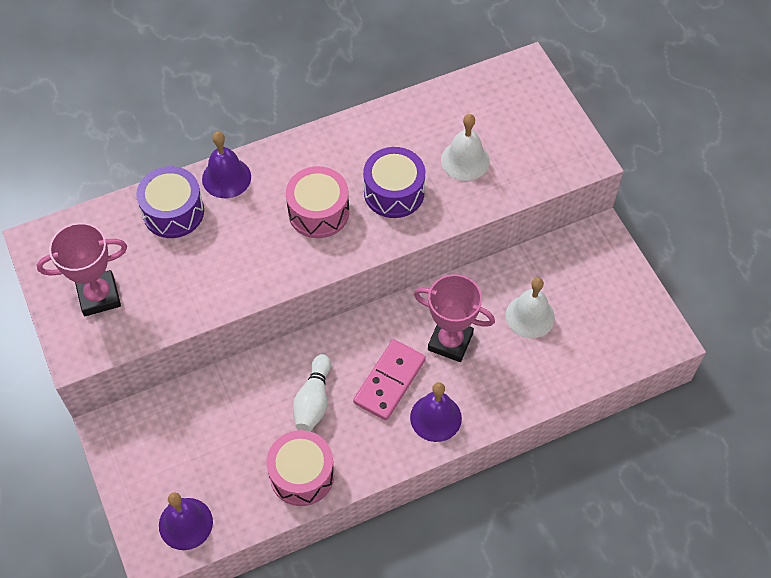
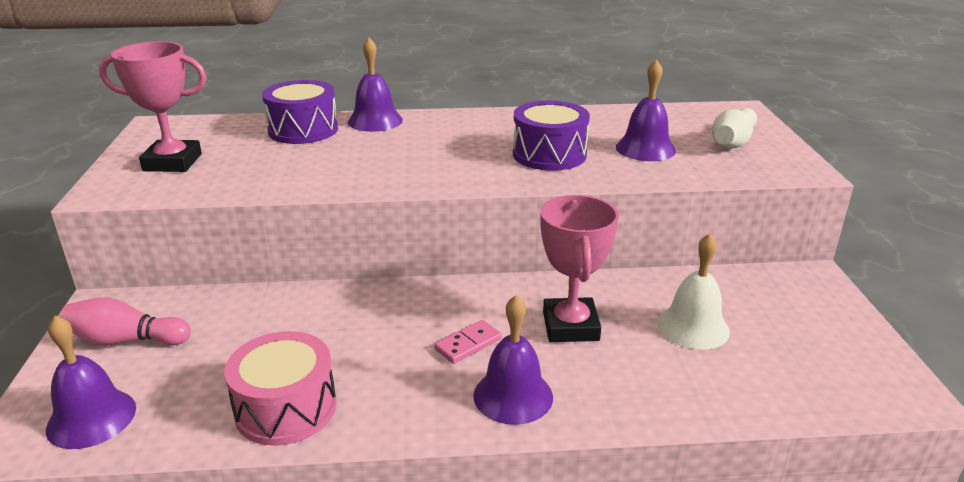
camera: 20 degrees right, 30 degrees down
pink drum [286,166,349,238] -> none
white bowling pin [293,354,331,432] -> white bowling pin moved to [712,108,757,148]
pink domino [353,339,426,421] -> pink domino [435,320,502,364], size x0.55
pink trophy [414,274,495,362] -> pink trophy turned 45 degrees clockwise [540,195,619,342]
white bell [441,114,490,181] -> purple bell [616,59,676,161]
none -> pink bowling pin [60,297,191,345]

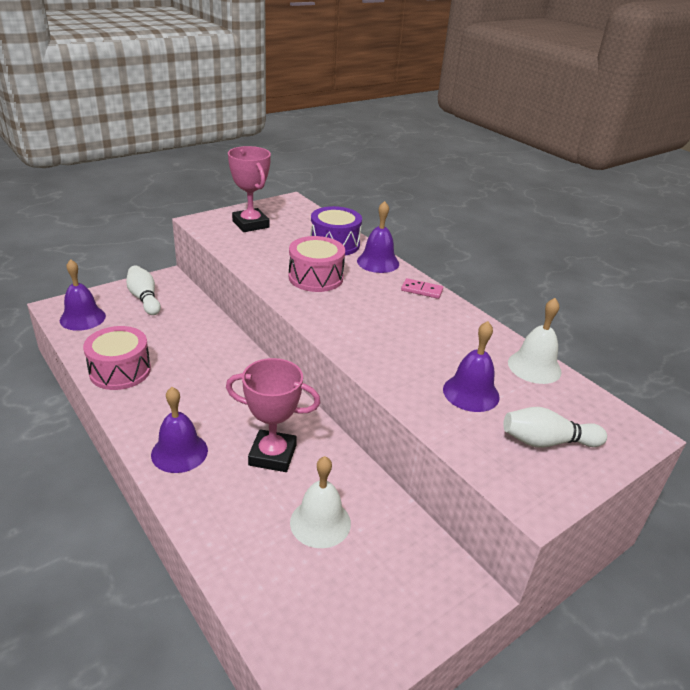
camera: 55 degrees right, 5 degrees up
pink bowling pin [60,297,191,345] -> white bowling pin [126,265,161,315]
pink domino [435,320,502,364] -> pink domino moved to [401,278,443,299]
purple drum [513,100,590,171] -> none
pink trophy [540,195,619,342] -> pink trophy turned 45 degrees clockwise [226,358,321,472]
none -> pink drum [289,236,345,292]
none -> white bell [508,298,562,384]

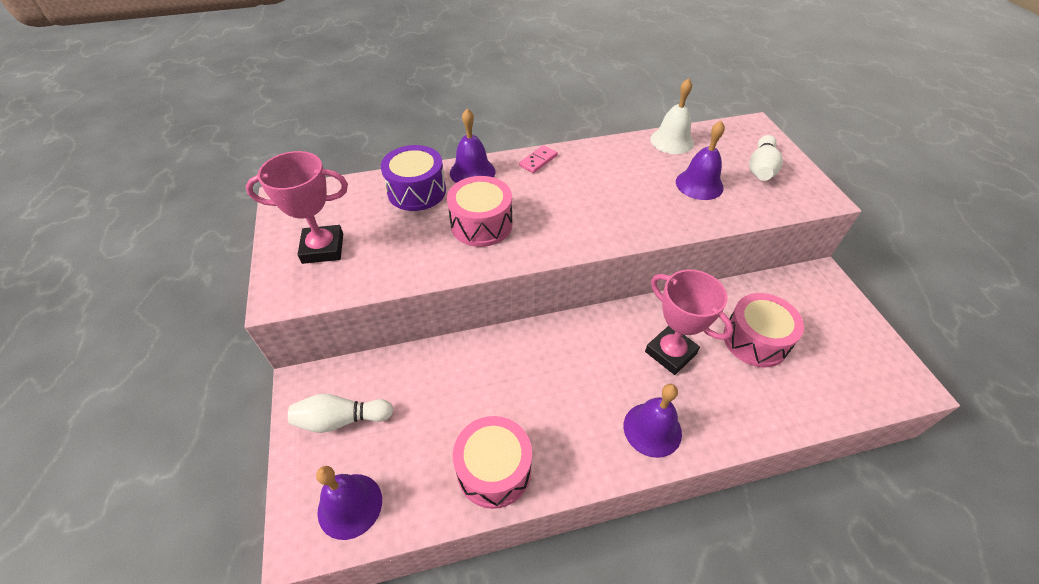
camera: 65 degrees left, 15 degrees up
pink trophy [226,358,321,472] -> pink trophy turned 75 degrees counterclockwise [645,270,734,375]
white bell [290,456,351,548] -> pink drum [723,293,804,367]

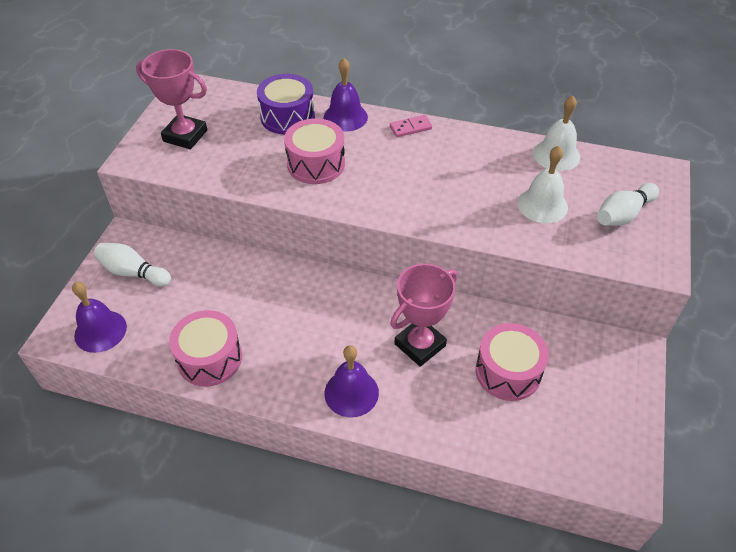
camera: 30 degrees right, 0 degrees up
pink trophy [645,270,734,375] -> pink trophy turned 60 degrees clockwise [390,264,457,367]
purple bell [676,121,725,200] -> white bell [518,146,568,223]

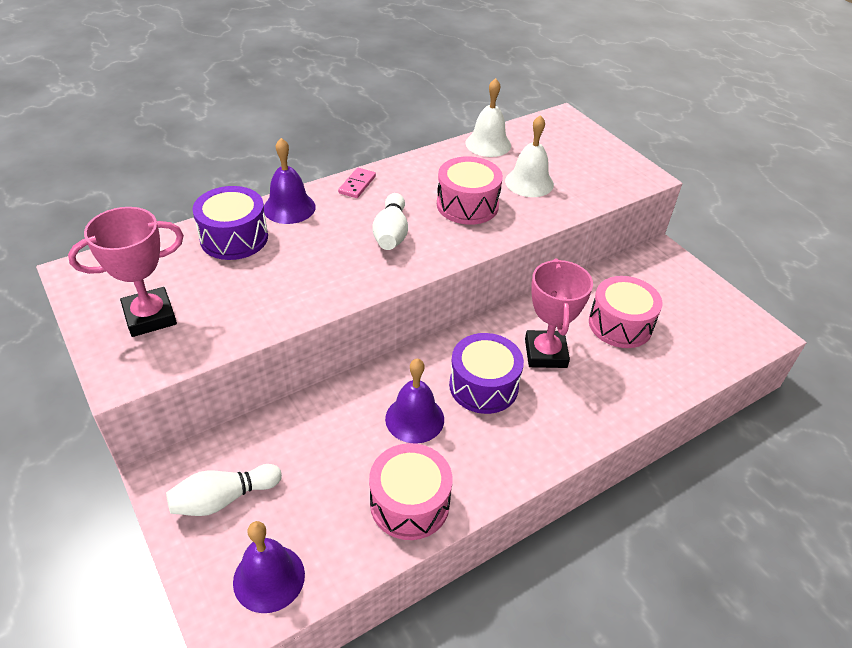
camera: 50 degrees left, 5 degrees down
pink drum [284,118,345,184] -> pink drum moved to [437,156,503,225]
purple bell [325,345,379,417] -> purple bell moved to [385,358,444,444]
white bowling pin [597,183,659,226] -> white bowling pin moved to [372,193,408,250]
none -> purple drum [449,333,524,414]

